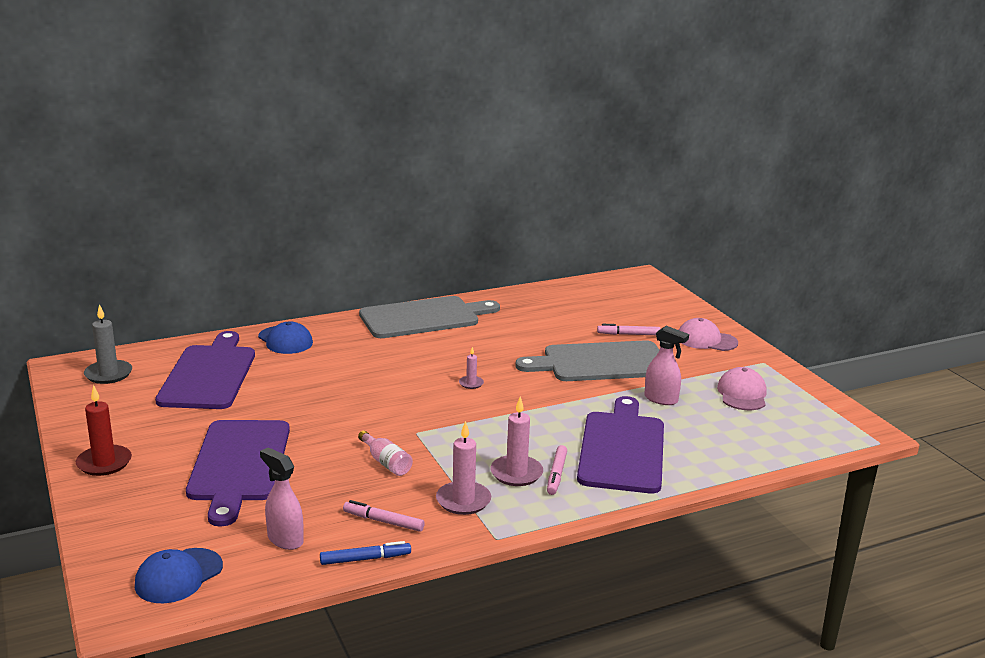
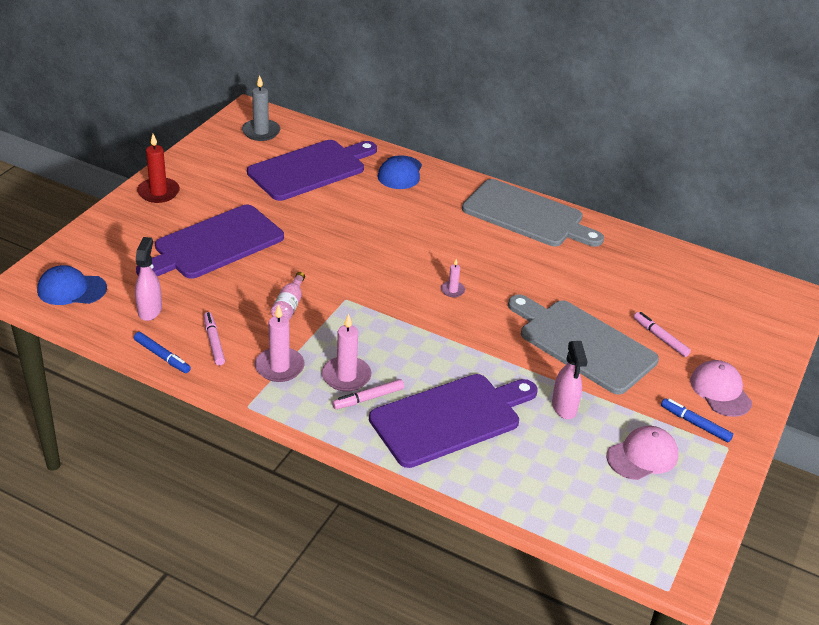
camera: 50 degrees right, 15 degrees up
none -> blue marker [661,399,733,442]

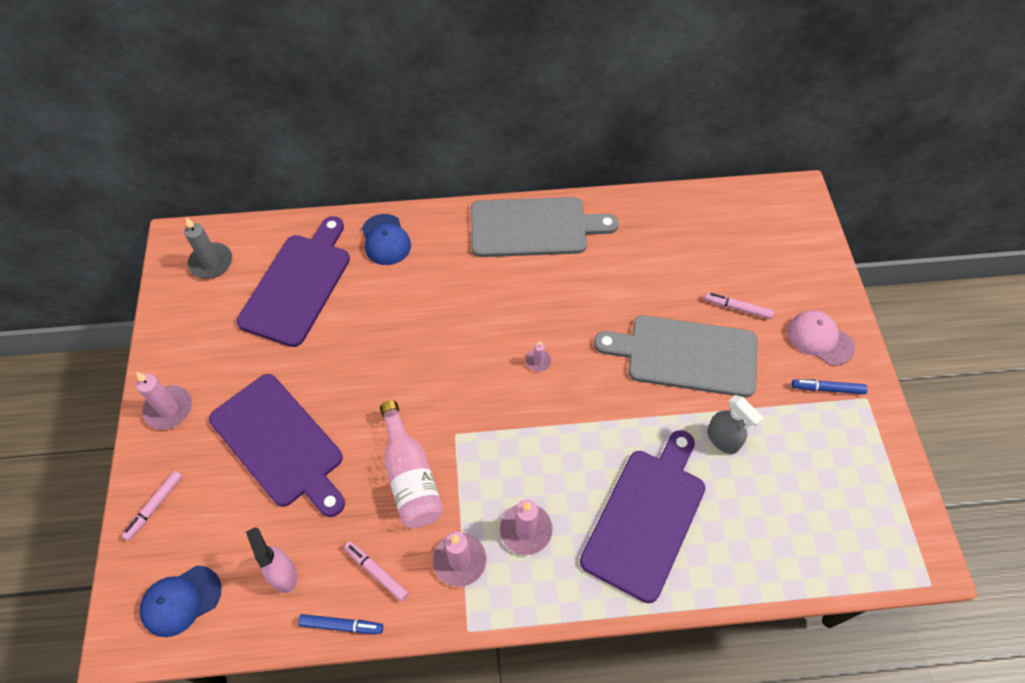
camera: 30 degrees left, 20 degrees up
purple cutting board [136,205,284,279] -> purple cutting board turned 60 degrees counterclockwise [209,374,345,517]
red candle [137,134,180,203] -> pink candle [136,372,192,430]
pink bottle [271,272,305,320] -> pink bottle [380,400,444,528], size x1.78
pink marker [332,379,404,409] -> pink marker moved to [122,470,183,541]
pink spray bottle [552,341,588,419] -> grey spray bottle [707,395,764,454]
pink cap [607,426,679,480] -> none

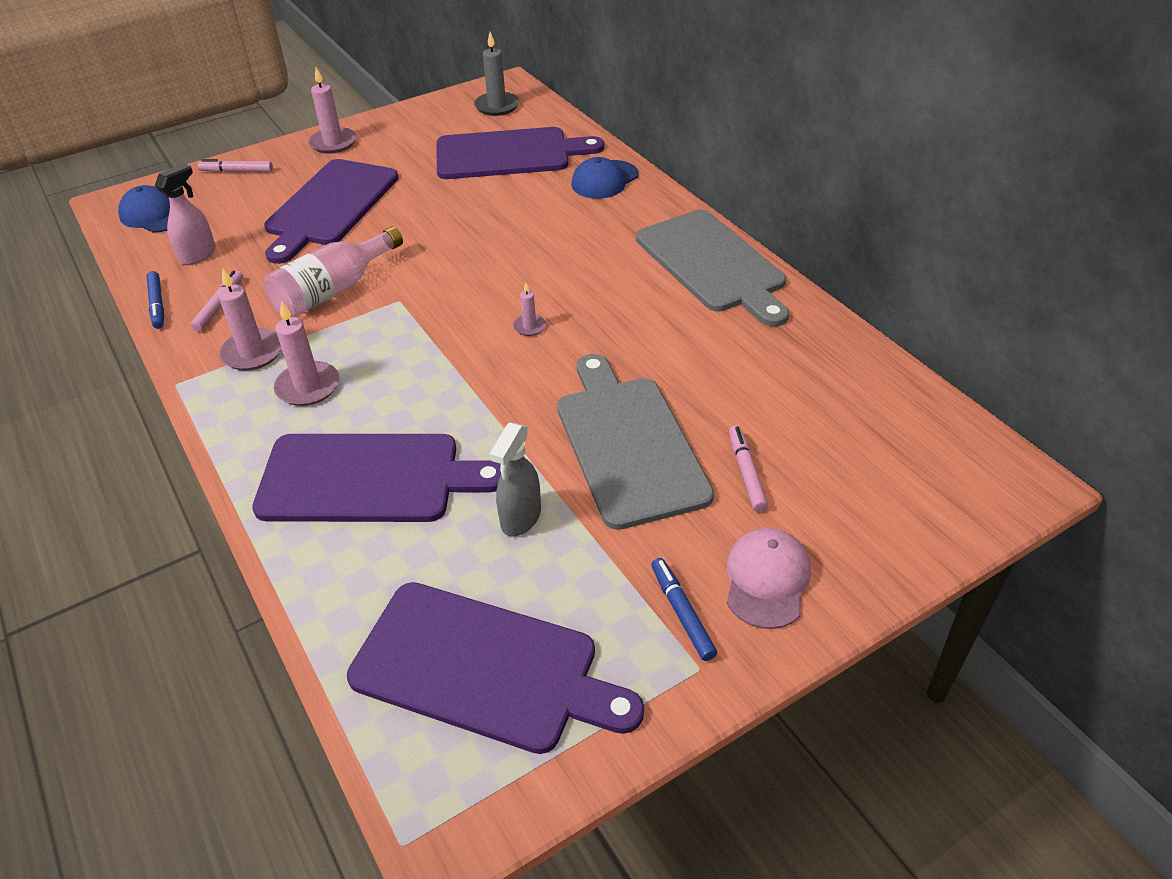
camera: 65 degrees right, 15 degrees down
none -> purple cutting board [347,582,644,754]

